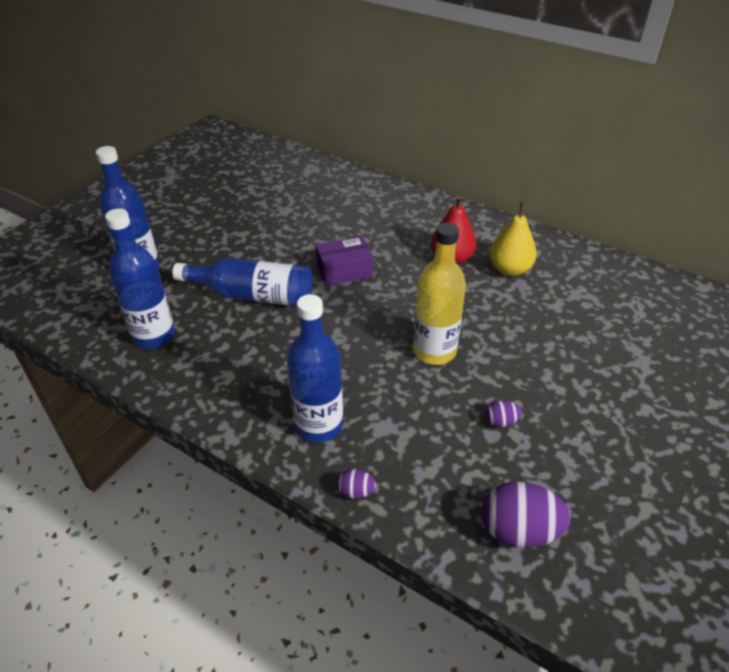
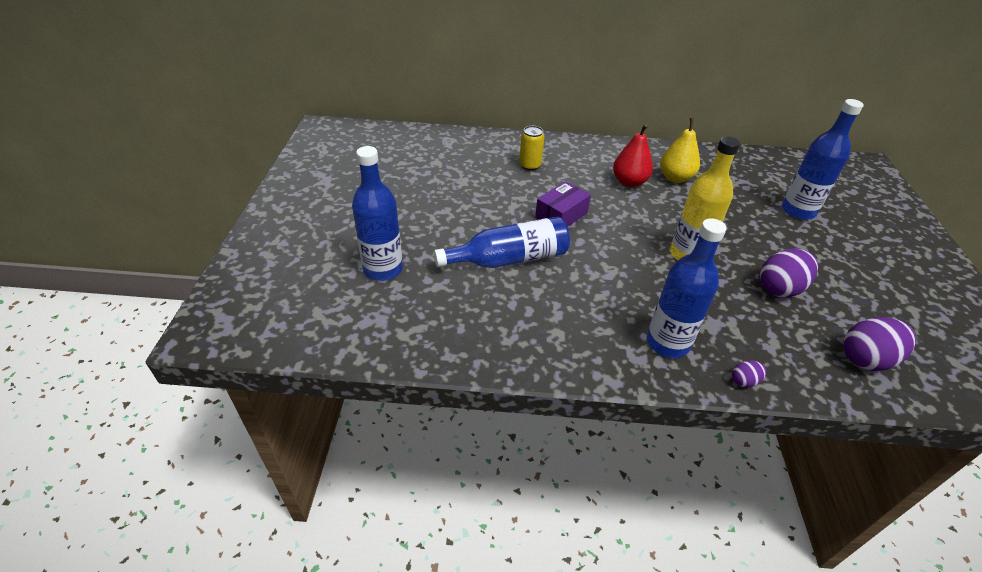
camera: 30 degrees left, 0 degrees up
blue bottle [105,208,175,349] -> blue bottle moved to [782,99,864,220]
purple egg [485,400,522,427] -> purple egg [760,249,818,297], size x2.06
none -> yellow can [519,126,545,171]

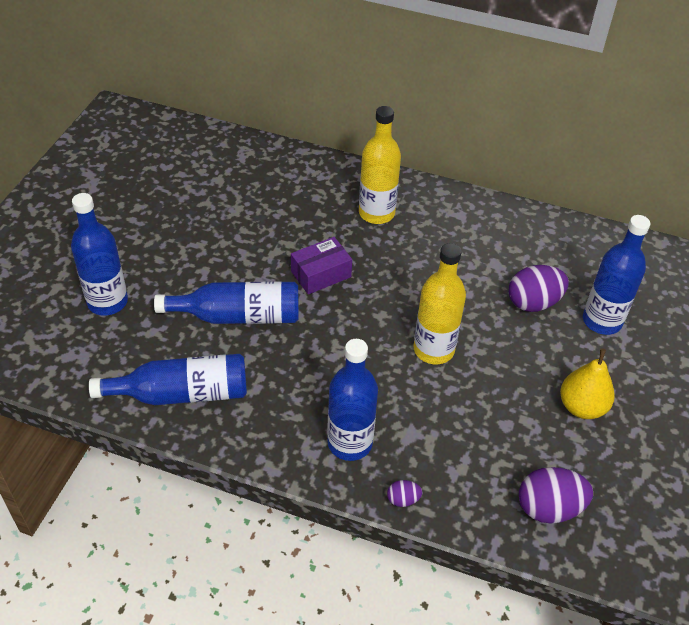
camera: 15 degrees right, 5 degrees up
yellow can [519,126,545,171] -> none
red pear [613,124,653,187] -> none
yellow pear [660,118,700,183] -> yellow pear moved to [560,348,615,419]
purple egg [760,249,818,297] -> purple egg moved to [509,265,569,312]
none -> blue bottle [89,354,247,405]
none -> yellow bottle [359,106,401,224]

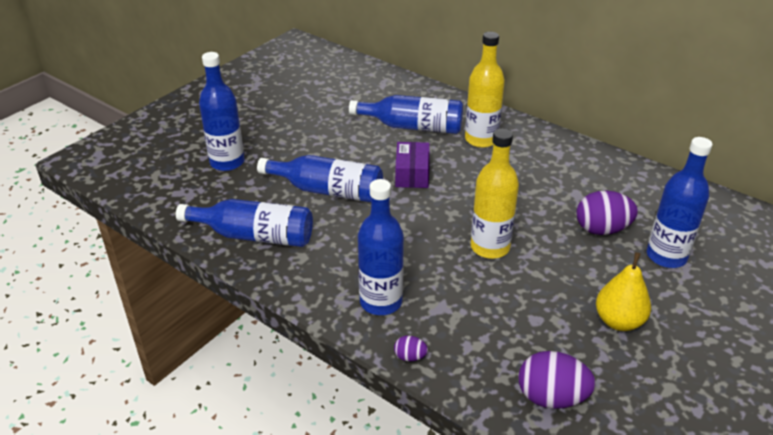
camera: 20 degrees right, 10 degrees down
purple box [291,237,352,295] -> purple box turned 75 degrees counterclockwise [395,142,430,188]
none -> blue bottle [349,95,463,134]

